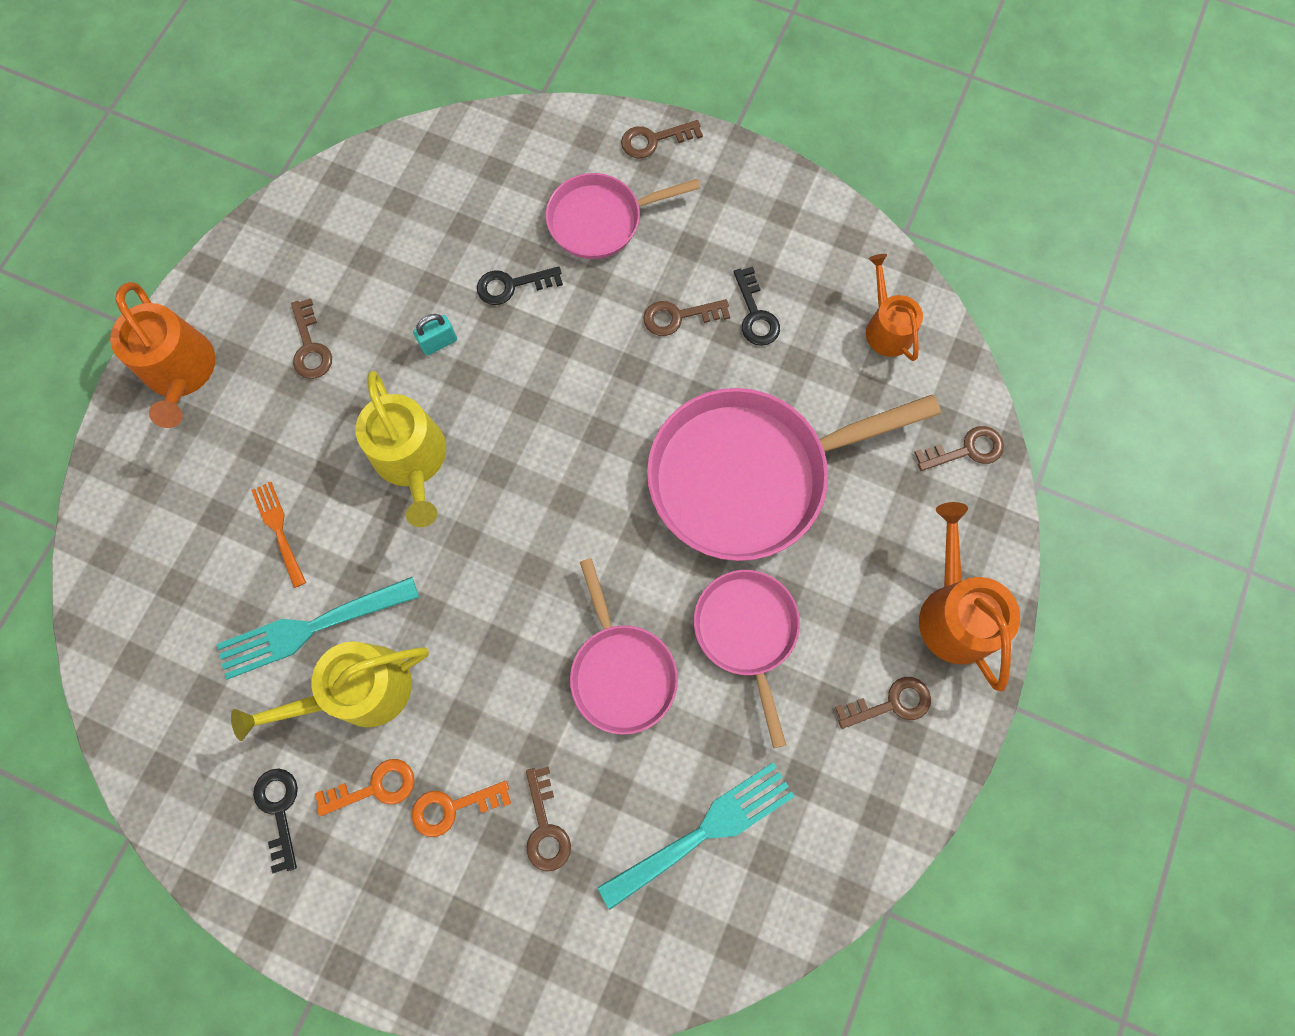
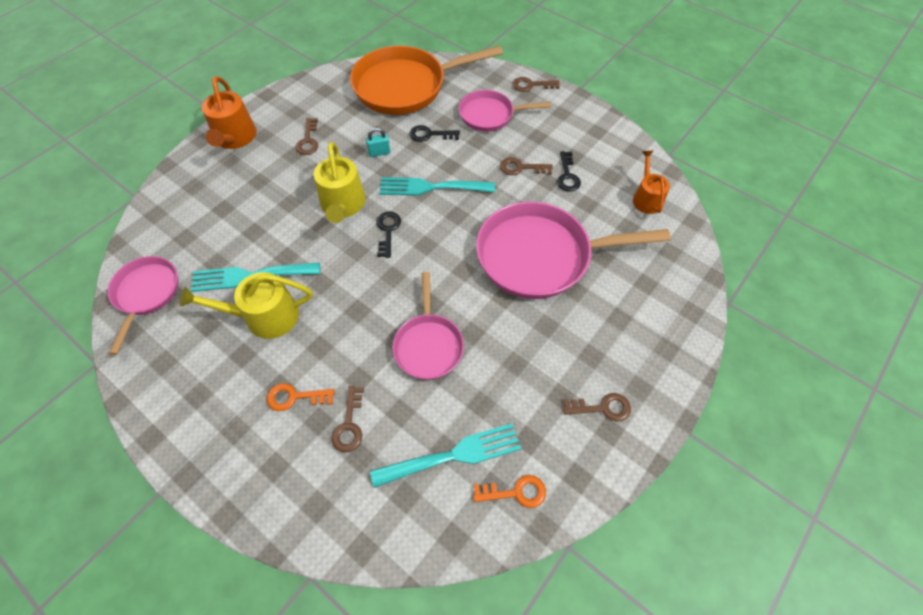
camera: 15 degrees right, 15 degrees down
orange fork [251,482,306,588] -> none
black key [253,769,298,874] -> black key moved to [376,211,401,258]
orange key [315,759,415,816] -> orange key moved to [473,475,546,508]
pink pan [694,570,800,748] -> pink pan moved to [108,256,178,355]
brown key [914,426,1004,471] -> none
orange watering can [919,502,1020,692] -> none
none -> orange pan [350,46,503,115]
none -> turquoise fork [380,177,495,196]

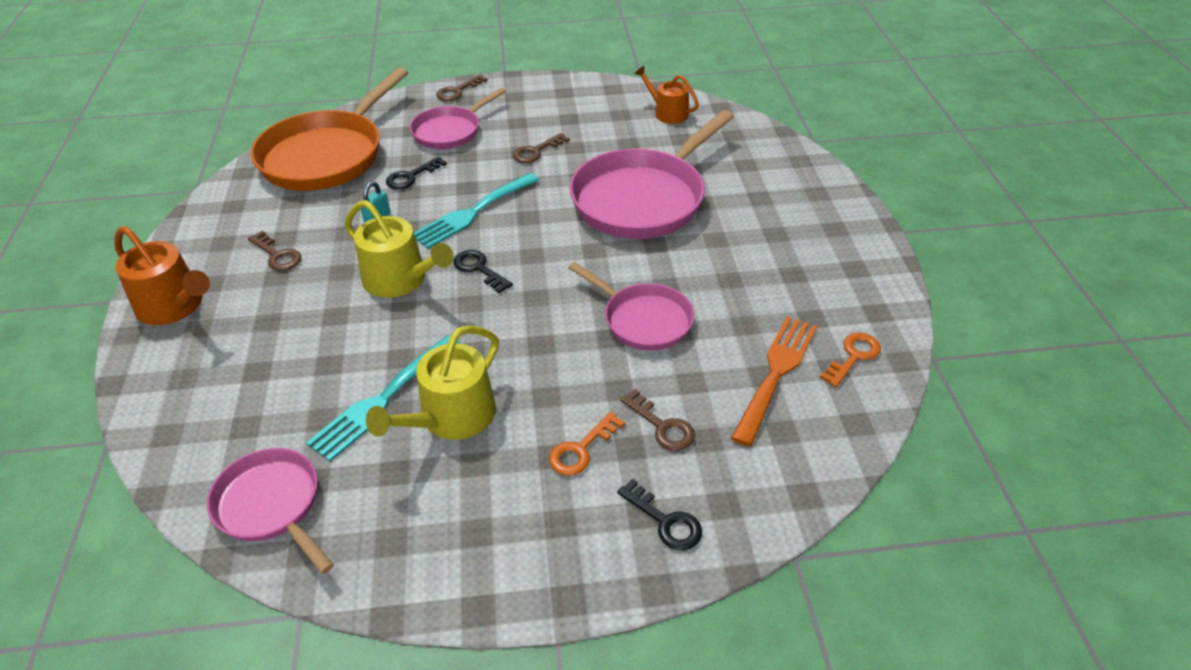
camera: 45 degrees left, 15 degrees down
turquoise fork [370,423,521,488] -> orange fork [731,316,817,447]
black key [557,151,581,192] -> black key moved to [617,478,702,550]
brown key [563,393,631,422] -> none

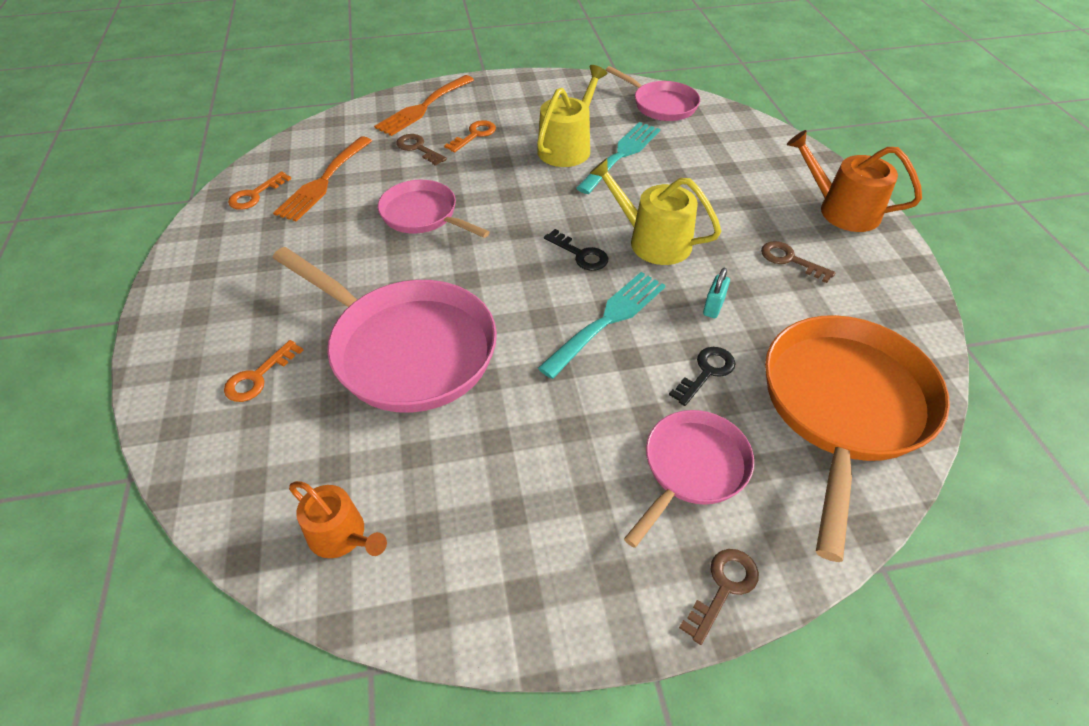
camera: 175 degrees right, 5 degrees up
brown key [512,133,570,163] -> none
pink pan [569,110,734,239] -> pink pan turned 90 degrees clockwise [273,247,497,413]
black key [617,478,702,550] -> orange fork [374,75,474,136]
none -> orange key [224,340,303,402]

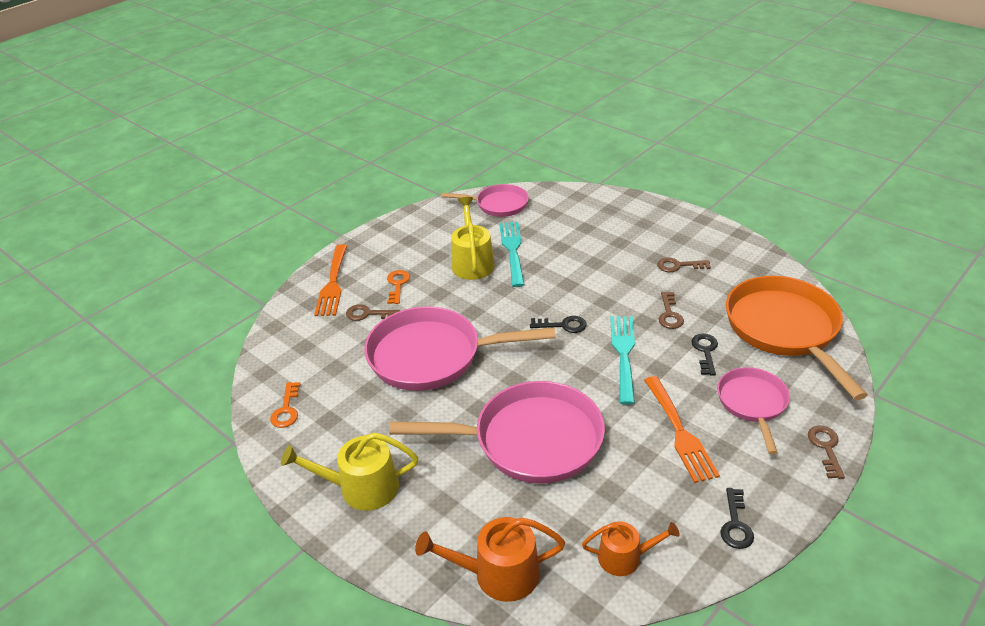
camera: 35 degrees left, 10 degrees down
orange key [224,340,303,402] -> none
orange fork [273,136,372,222] -> orange fork moved to [644,376,720,483]
pink pan [378,180,490,238] -> pink pan [364,307,556,391], size x1.75
yellow watering can [589,158,721,265] -> yellow watering can moved to [281,432,418,511]
turquoise padlock [703,268,730,318] -> brown key [658,292,684,329]
orange watering can [787,130,922,232] -> orange watering can moved to [415,517,565,602]
none -> black key [720,488,754,549]

